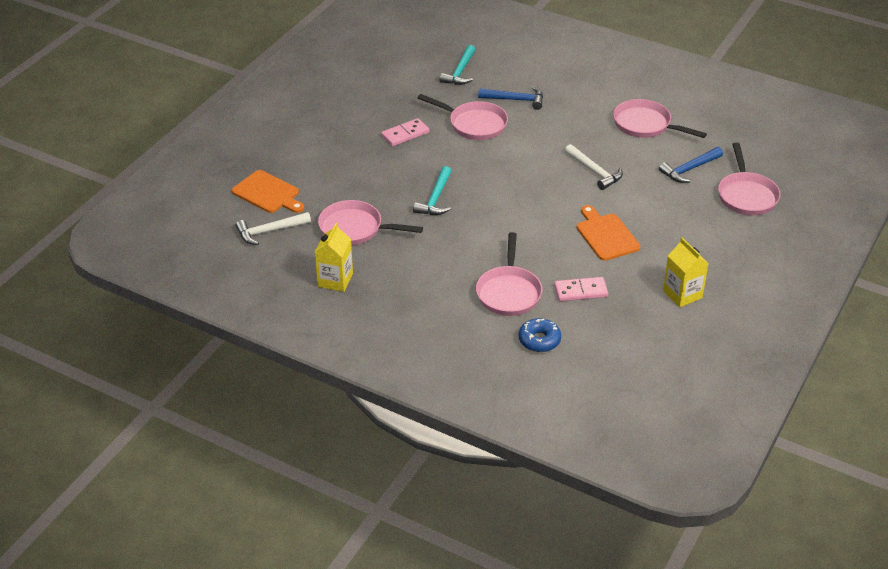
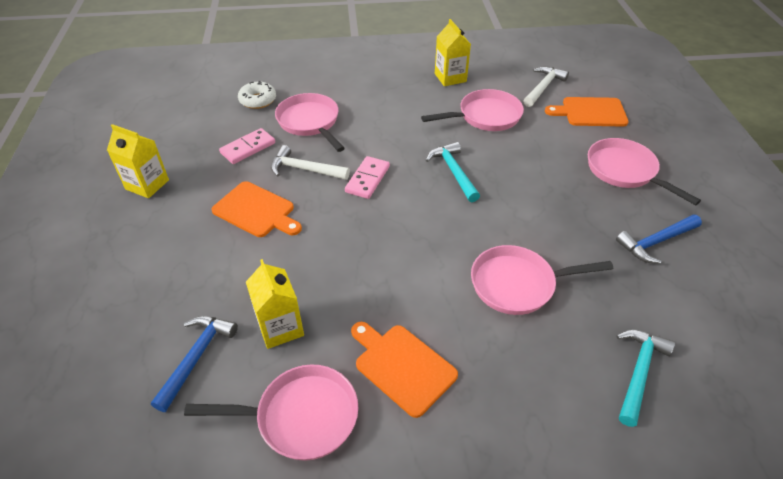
camera: 145 degrees right, 5 degrees up
pink domino [381,118,429,146] -> pink domino moved to [345,156,390,199]
turquoise hammer [440,45,476,85] -> turquoise hammer turned 45 degrees clockwise [617,330,675,427]
blue hammer [478,86,543,110] -> blue hammer moved to [616,214,702,264]
blue donut [519,318,561,352] -> white donut [238,81,276,109]
white hammer [565,144,623,190] -> white hammer moved to [271,145,350,180]
pink pan [718,143,781,216] -> pink pan moved to [588,138,701,205]
none -> yellow carton [246,259,304,349]
none -> orange cutting board [351,322,458,418]

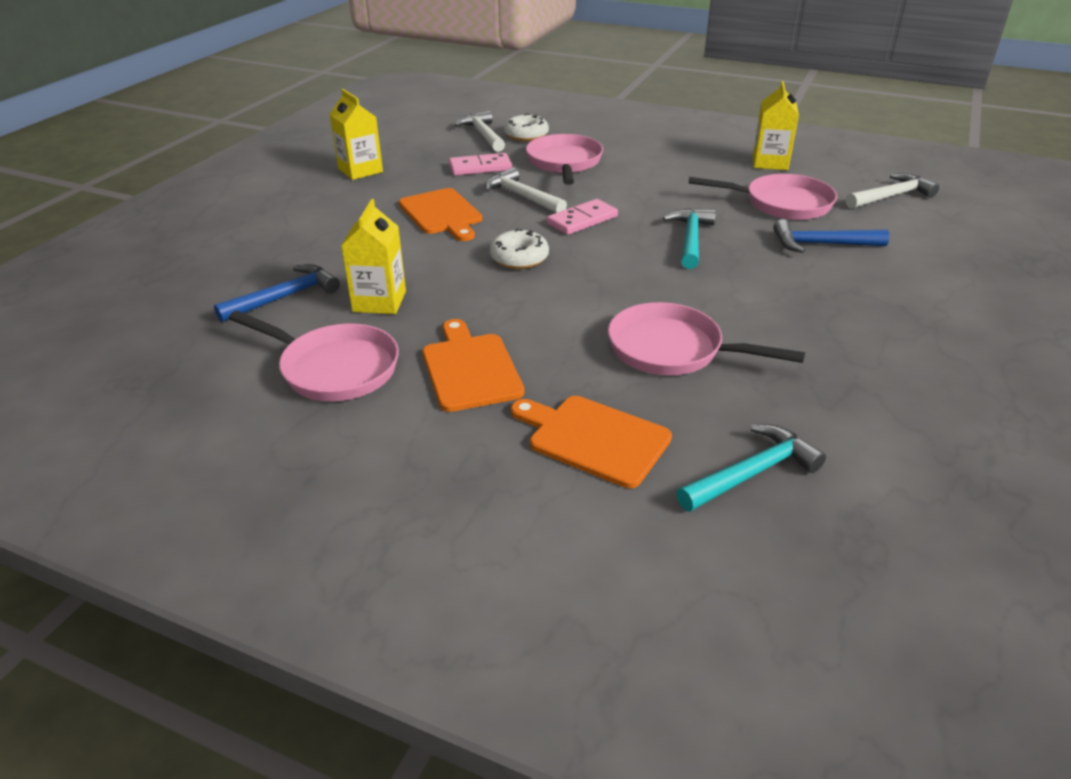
camera: 30 degrees right, 10 degrees down
orange cutting board [545,97,629,127] -> orange cutting board moved to [511,396,672,488]
pink pan [588,138,701,205] -> none
blue hammer [616,214,702,264] -> blue hammer moved to [773,219,889,253]
none -> white hammer [454,111,505,152]
none -> white donut [490,229,549,269]

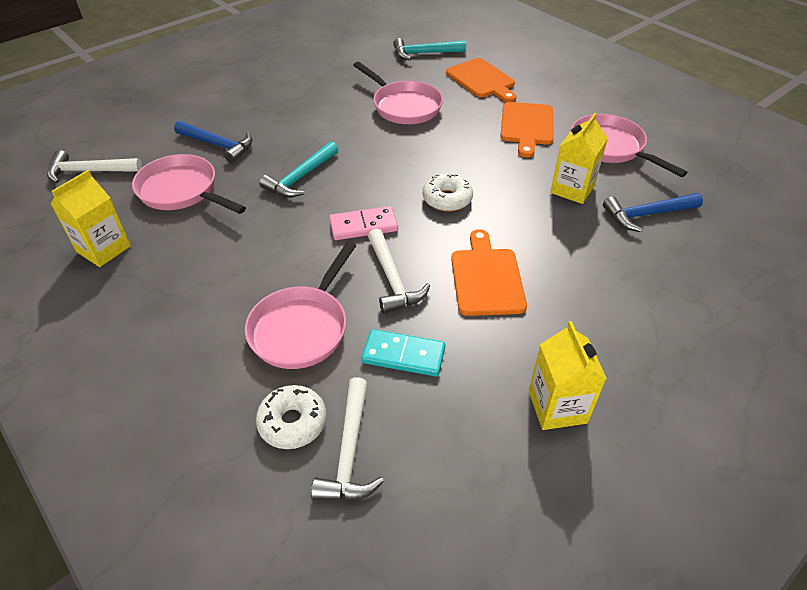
camera: 155 degrees left, 10 degrees up
pink domino [449,153,512,175] -> turquoise domino [361,329,445,377]

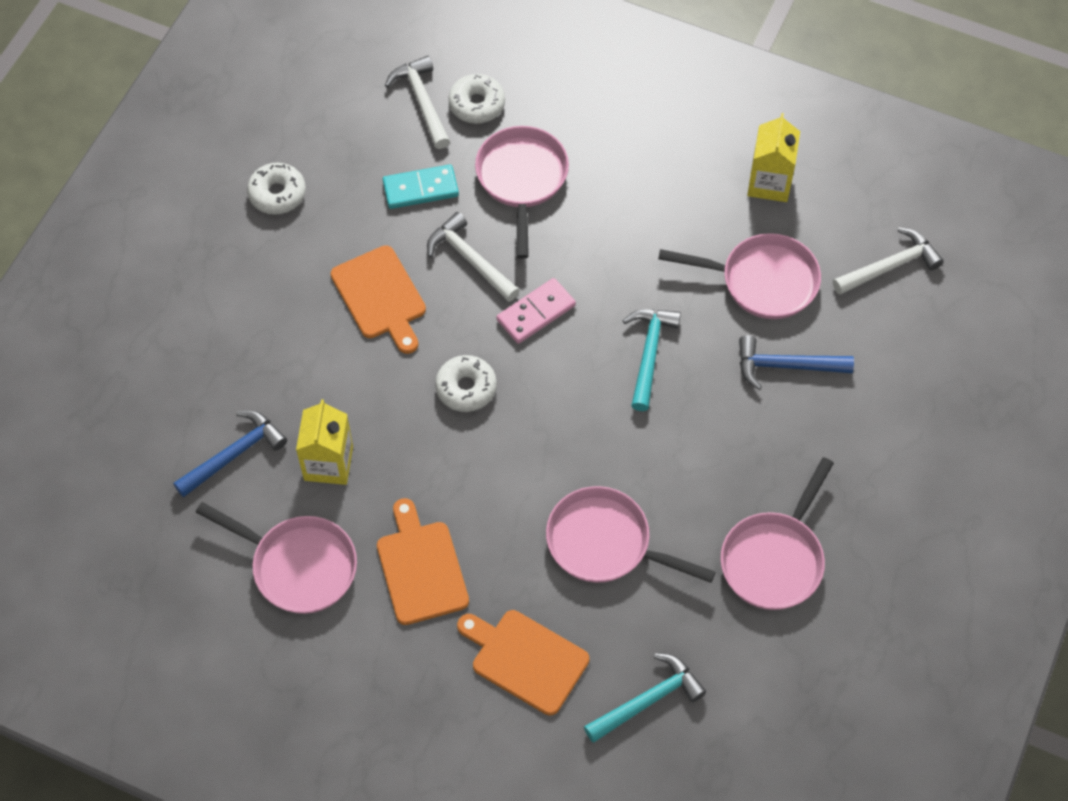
camera: 155 degrees right, 15 degrees up
yellow carton [528,321,607,430] -> white donut [247,163,306,215]
none -> pink pan [720,457,834,610]

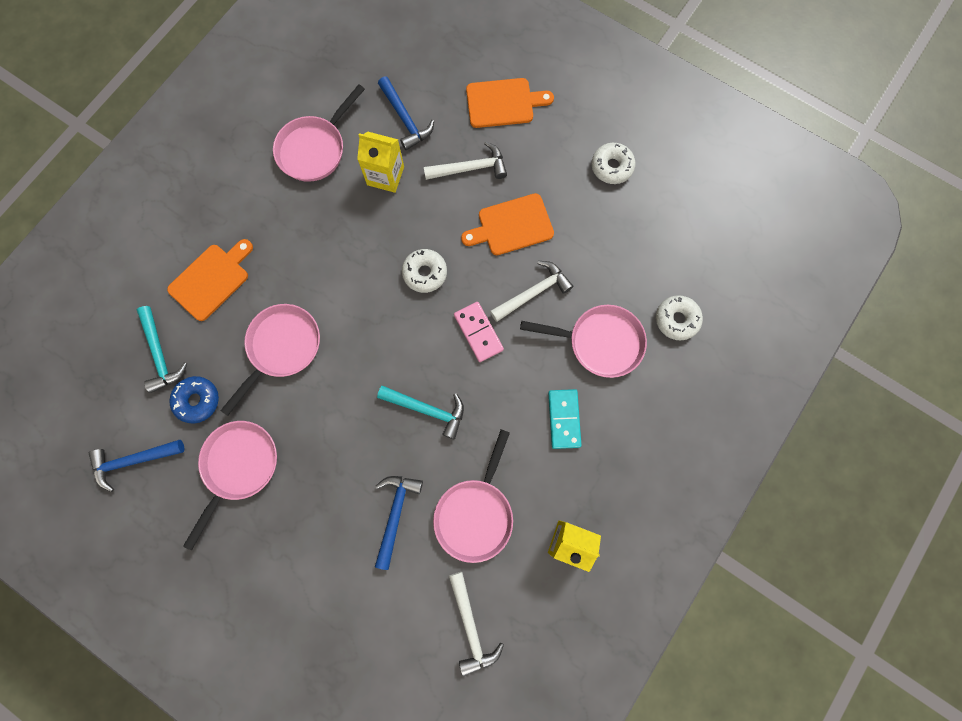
camera: 100 degrees right, 15 degrees up
orange cutting board [377,498,469,625] -> orange cutting board moved to [466,78,554,128]
turquoise domino [382,164,459,209] -> turquoise domino moved to [548,389,581,449]
white hammer [385,56,450,149] -> white hammer moved to [424,141,507,180]
pink pan [720,457,834,610] -> pink pan turned 75 degrees clockwise [183,421,277,550]
none -> blue hammer [89,440,184,492]
none -> blue donut [169,376,219,423]

